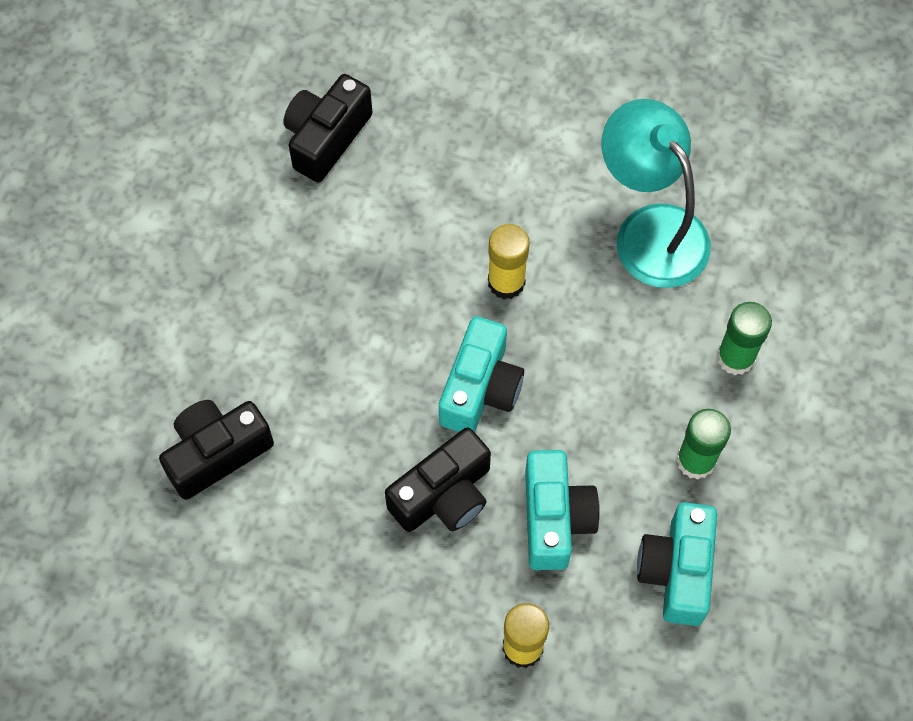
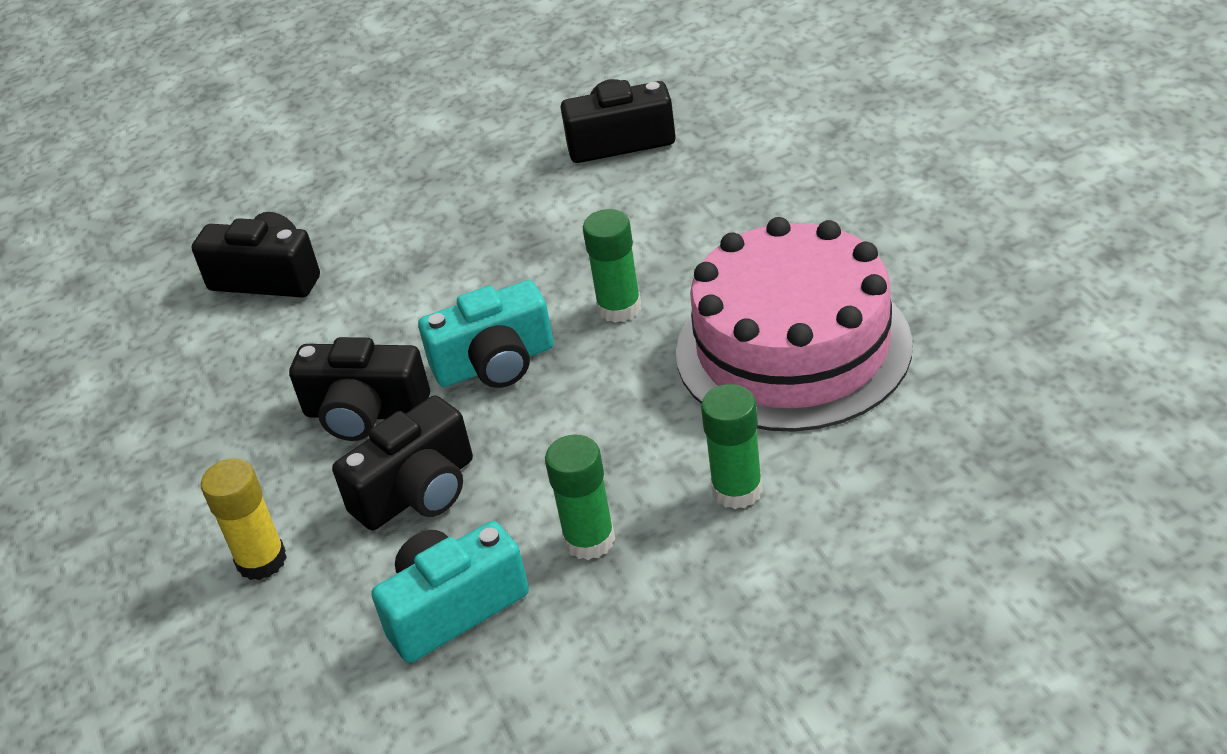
camera: 55 degrees right, 25 degrees down
yellow glue stick [488,224,530,299] -> green glue stick [583,209,641,323]
turquoise camera [525,450,600,570] -> black camera [332,395,473,530]
turquoise lamp [601,99,711,288] -> pink cake [676,217,913,432]

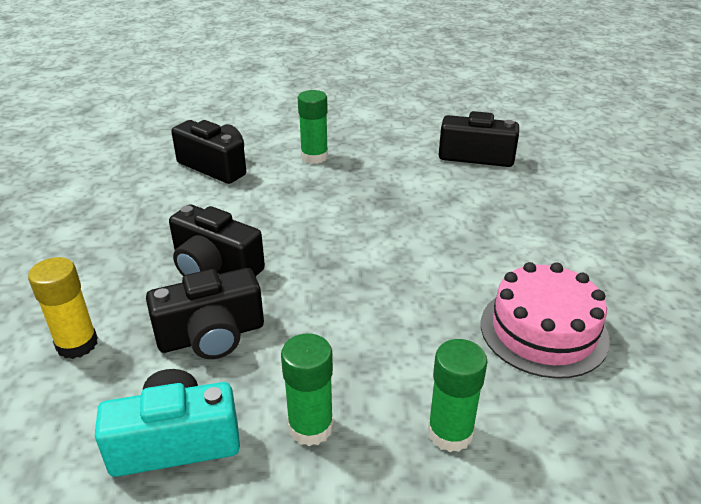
camera: 15 degrees right, 5 degrees down
turquoise camera [418,280,554,388] -> none
green glue stick [583,209,641,323] -> green glue stick moved to [298,90,328,164]
pink cake [676,217,913,432] -> pink cake [481,262,610,379], size x0.64

